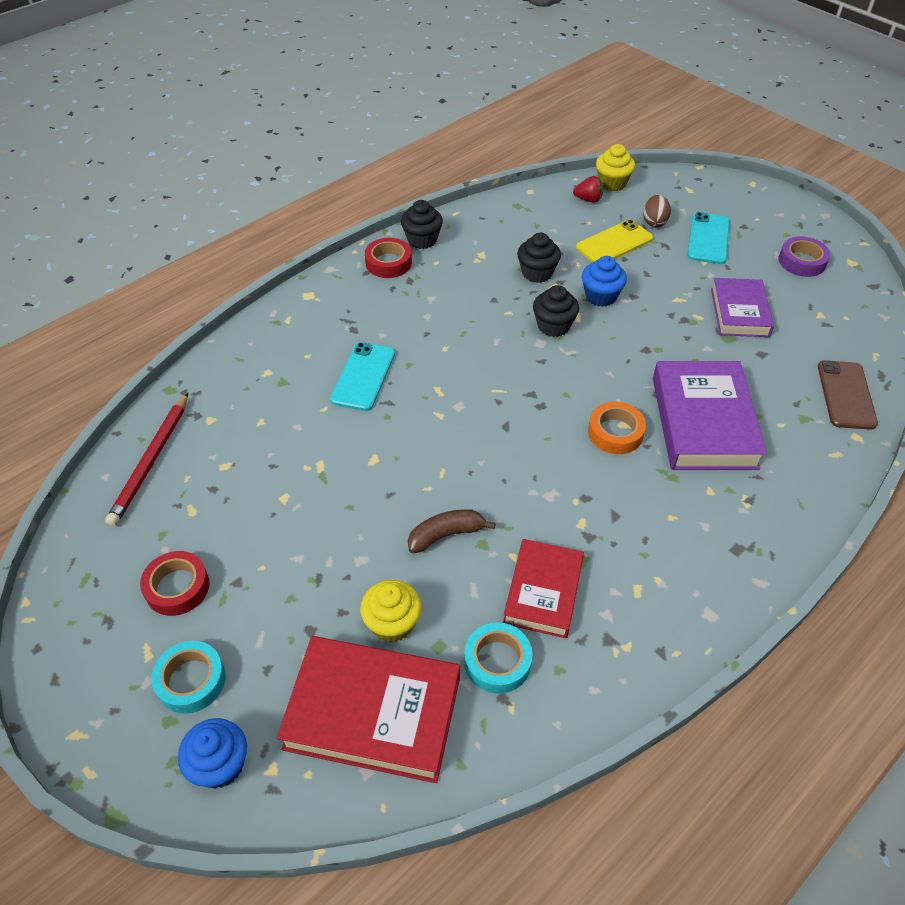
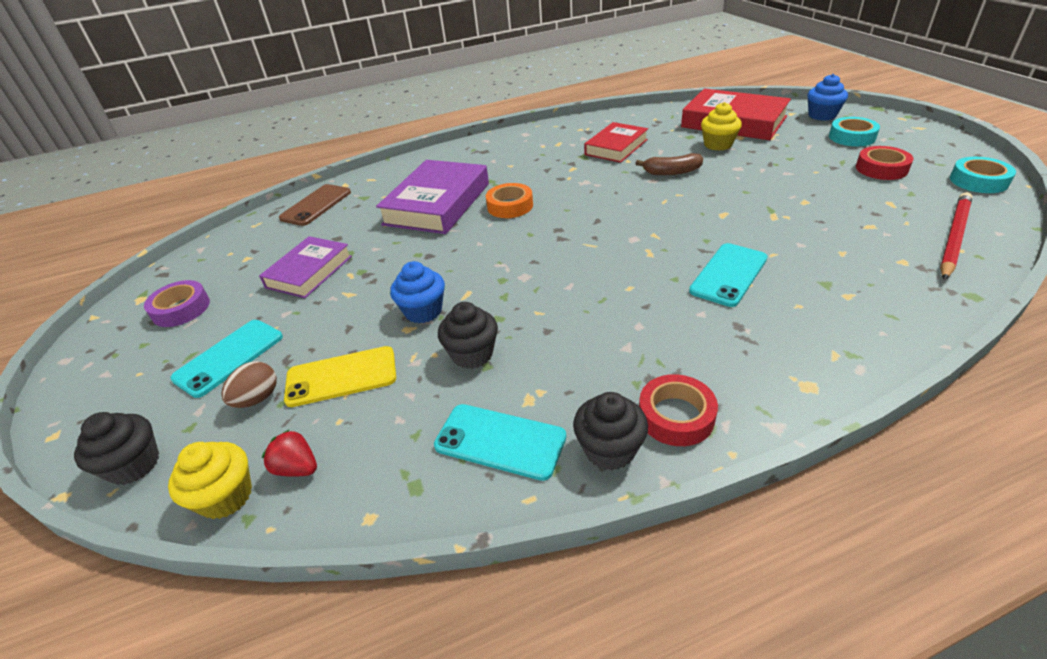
camera: 155 degrees left, 10 degrees down
turquoise tape [464,622,533,694] -> turquoise tape moved to [950,157,1016,193]
black cupcake [533,285,579,337] -> black cupcake moved to [74,412,159,485]
none -> turquoise phone [434,404,566,481]

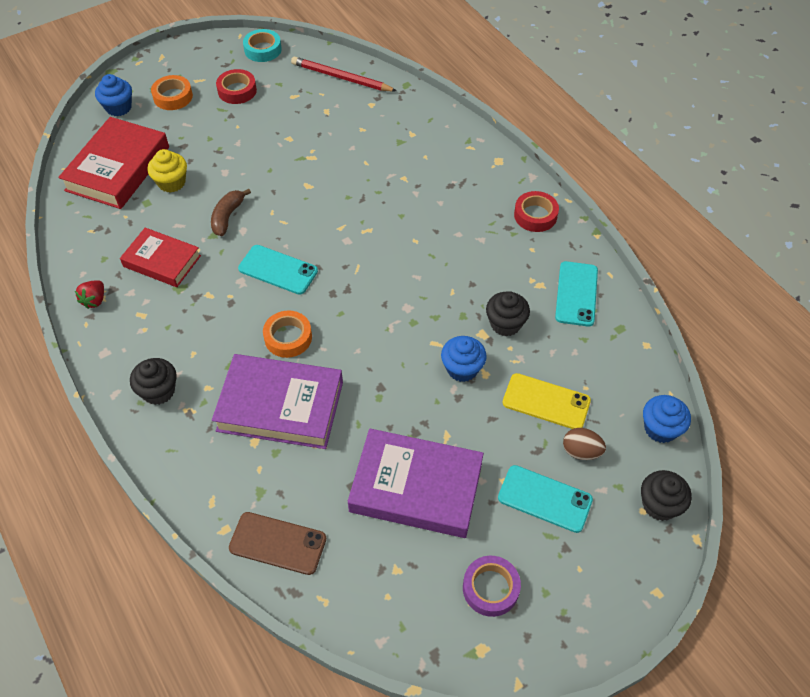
camera: 105 degrees left, 15 degrees up
yellow cupcake [168,442,252,519] -> blue cupcake [643,395,691,443]
purple book [259,236,352,298] -> purple book [348,429,484,538], size x1.57
red strawberry [262,429,317,477] -> red strawberry moved to [75,280,104,309]
yellow phone [284,346,396,407] -> yellow phone turned 45 degrees counterclockwise [503,373,591,429]
black cupcake [573,392,648,470] -> black cupcake moved to [130,358,177,405]
brown banana [635,153,703,175] -> brown banana turned 150 degrees counterclockwise [211,189,251,236]
turquoise phone [689,243,768,307] -> turquoise phone moved to [238,245,318,295]
turquoise tape [829,117,880,146] -> orange tape [151,75,193,110]

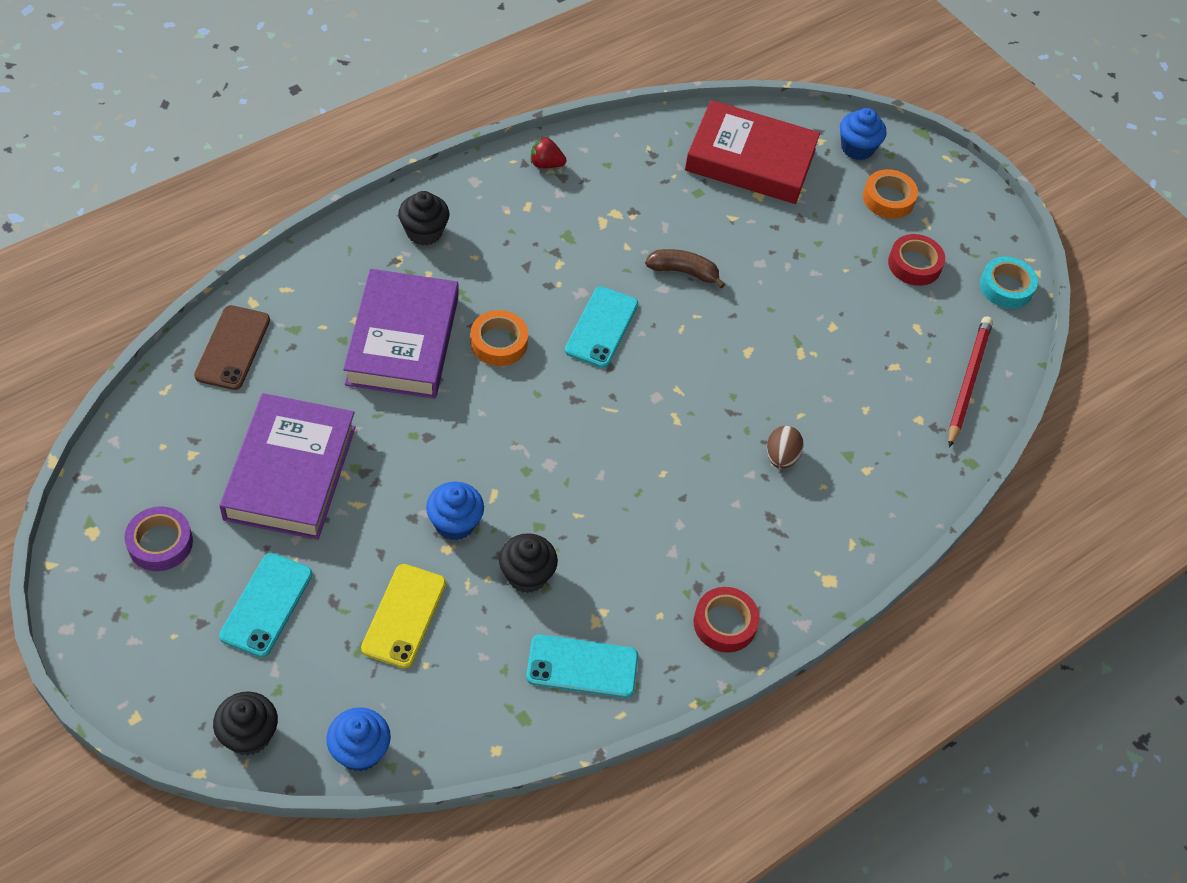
camera: 80 degrees right, 0 degrees up
red book [120,228,201,287] -> none
yellow cupcake [147,149,187,193] -> none
brown egg [563,428,606,460] -> brown egg moved to [767,426,804,469]

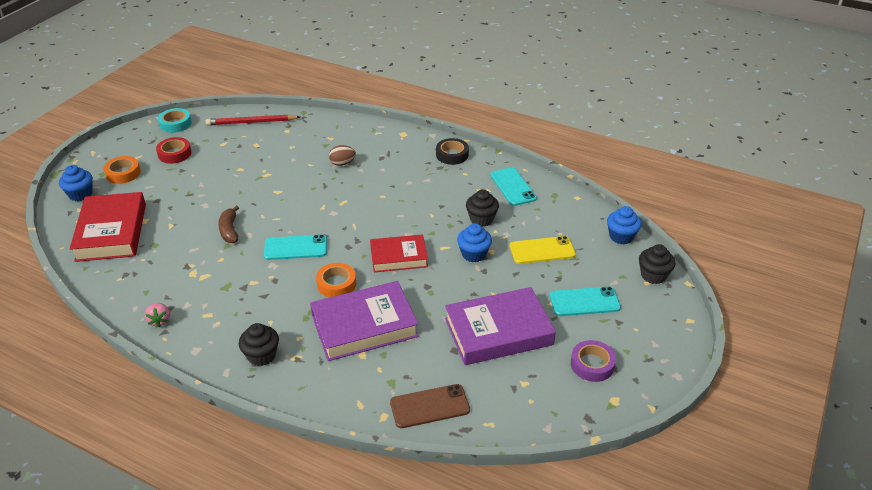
camera: 110 degrees left, 15 degrees down
red strawberry [531,137,566,168] -> pink strawberry [144,303,170,328]
red tape [694,587,760,653] -> black tape [436,138,469,165]
none -> red book [370,234,428,272]

